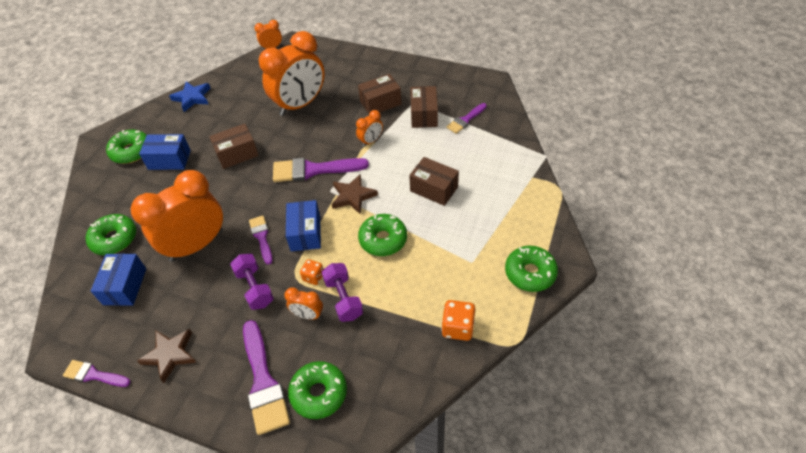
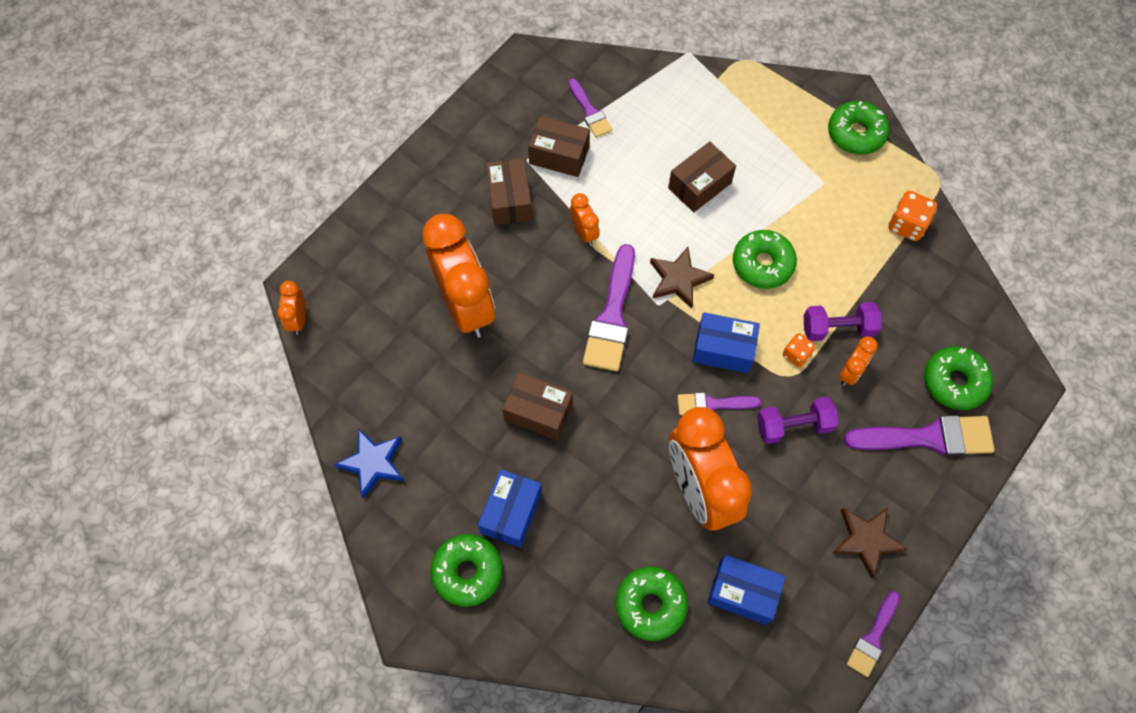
camera: 75 degrees left, 15 degrees up
brown box [209,124,259,169] -> brown box turned 60 degrees counterclockwise [502,373,573,440]

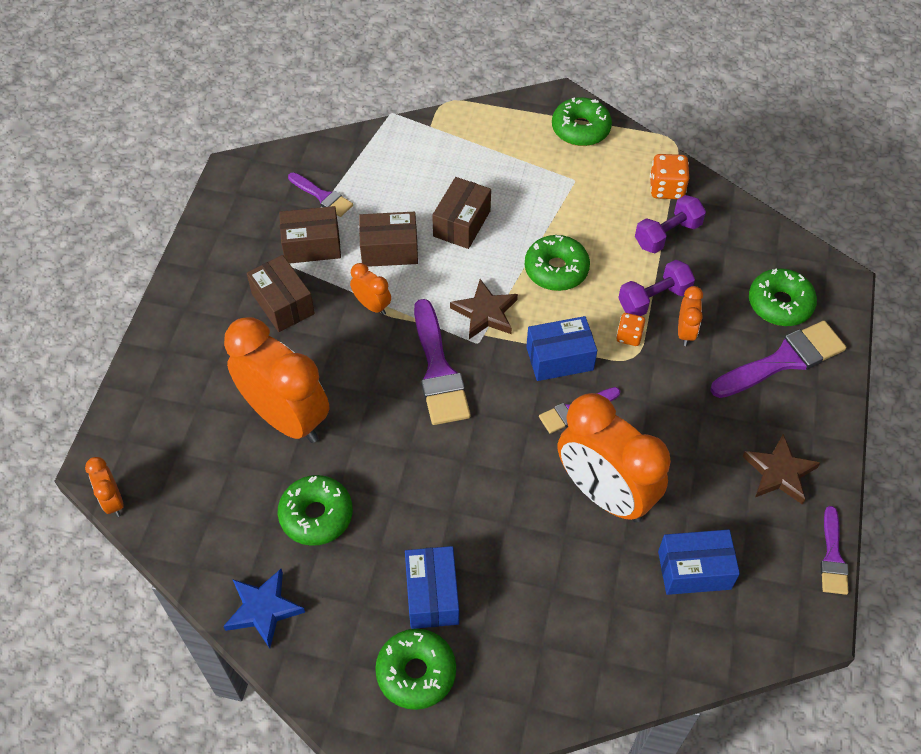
camera: 25 degrees left, 10 degrees down
brown box [502,373,573,440] -> brown box moved to [359,212,418,267]
green donut [615,567,688,641] -> green donut moved to [278,475,353,546]
purple dumbbell [757,397,839,444] -> purple dumbbell moved to [635,195,706,253]

